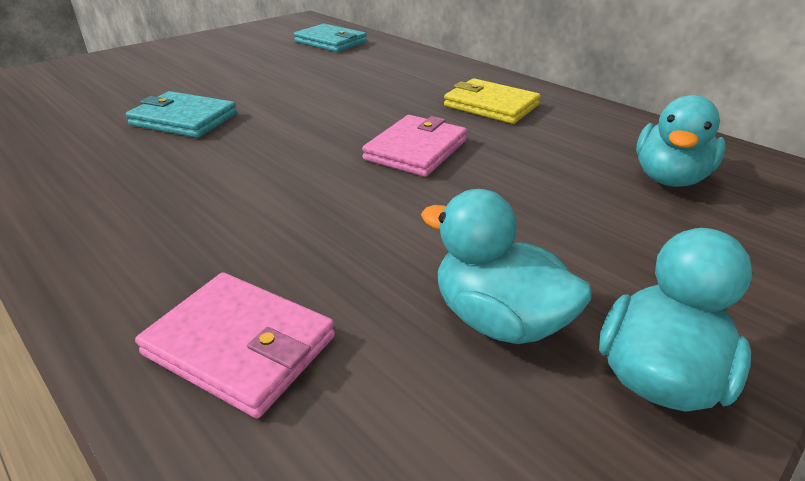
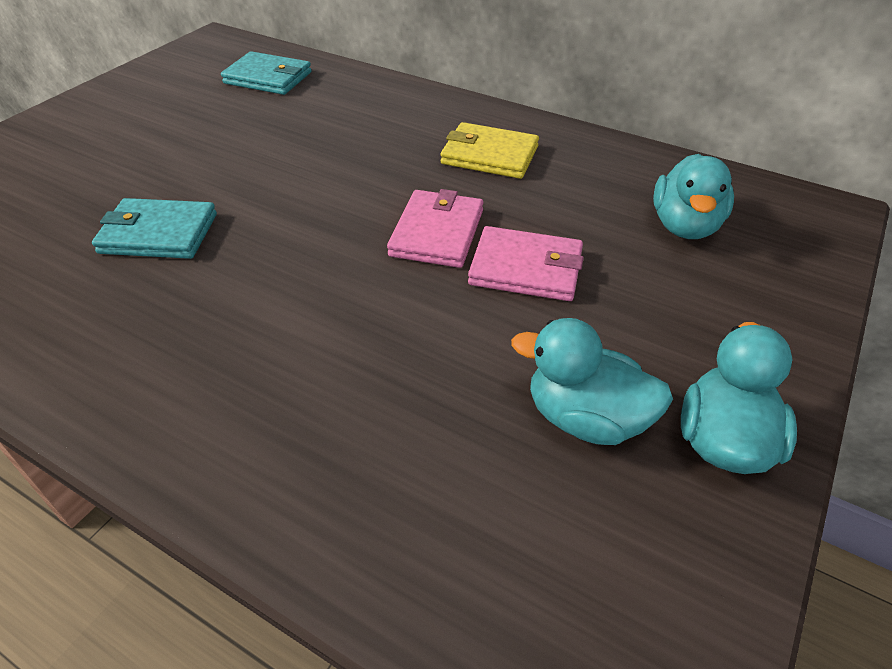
camera: 15 degrees left, 10 degrees up
pink wallet [135,272,335,418] -> pink wallet moved to [468,226,584,301]

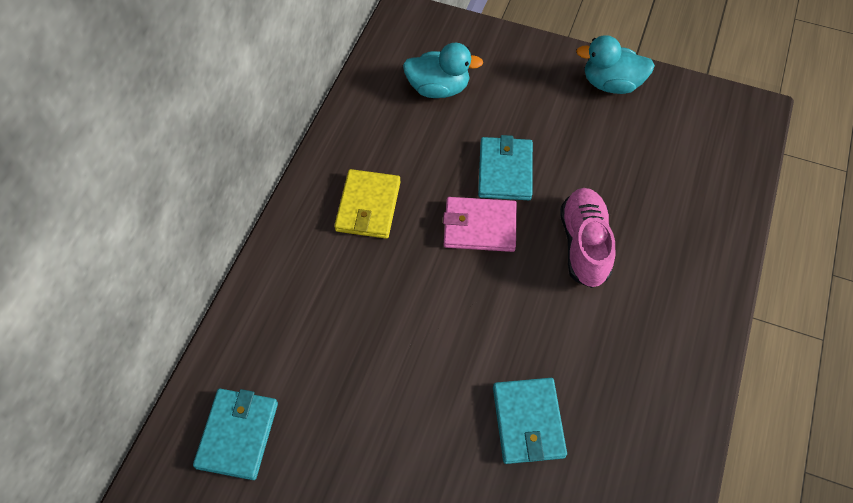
camera: 100 degrees left, 15 degrees up
pink wallet [468,226,584,301] -> turquoise wallet [478,135,533,200]
turquoise duck [511,318,673,445] -> none
none -> pink shoe [560,188,615,288]

